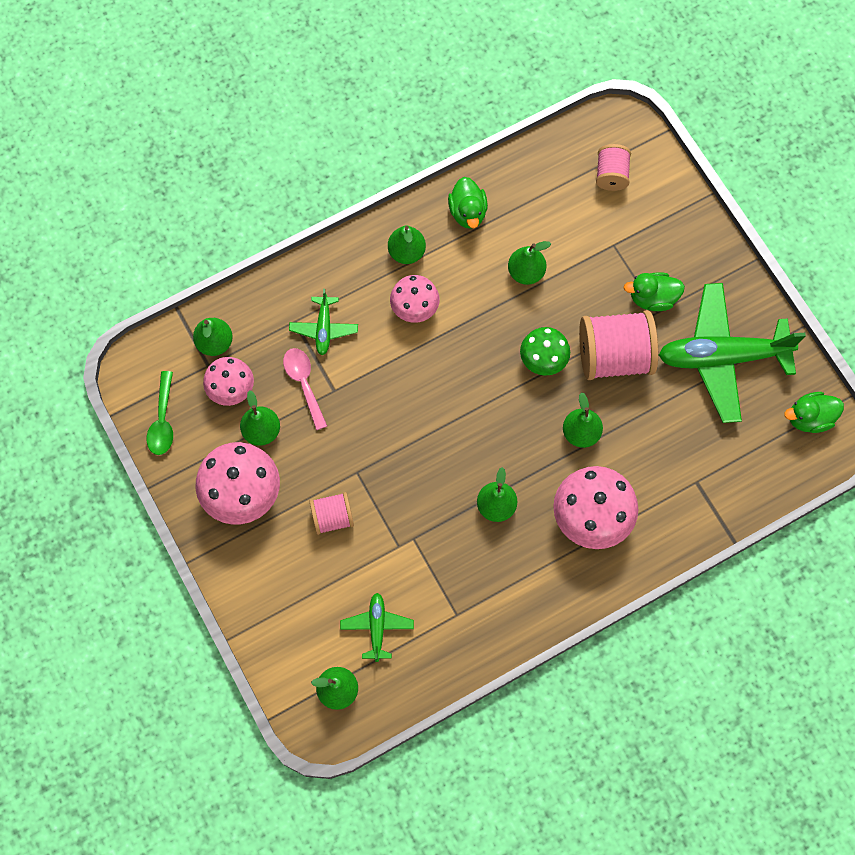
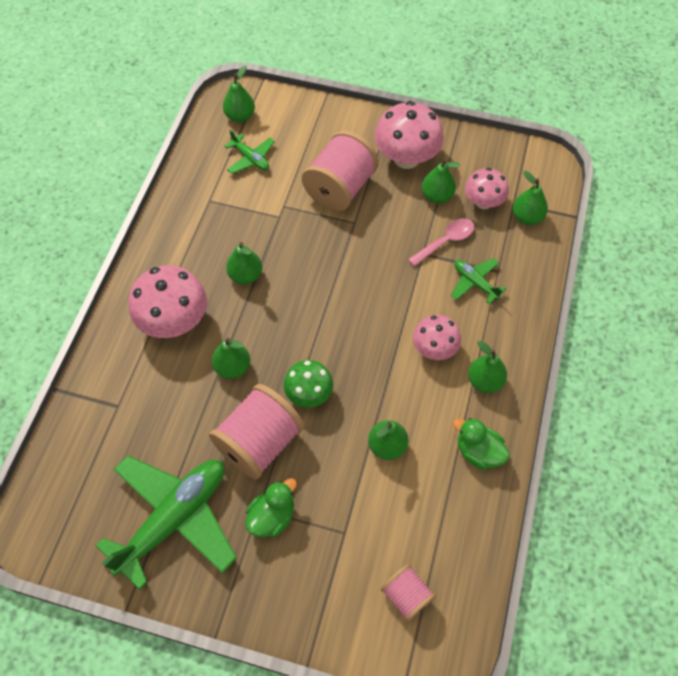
camera: 135 degrees right, 10 degrees down
green spoon [147,371,173,455] -> none
pink spoon [283,348,327,430] -> pink spoon turned 60 degrees counterclockwise [408,218,474,266]
pink spool [309,492,354,535] -> pink spool [302,131,379,211], size x1.84
green duck [784,392,844,433] -> none

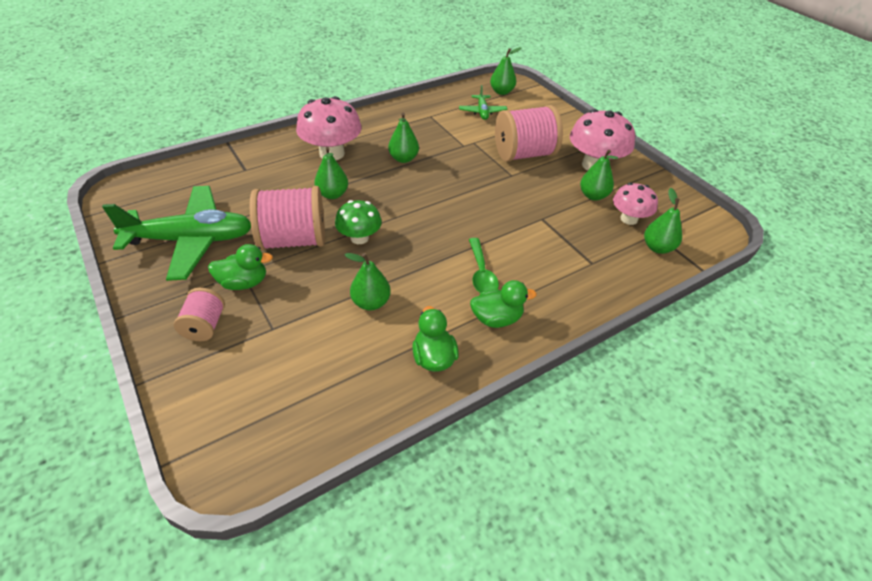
camera: 40 degrees right, 15 degrees down
pink spool [381,564,436,622] -> pink spool moved to [174,288,225,341]
pink spoon [408,218,474,266] -> none
pink mushroom [413,315,461,360] -> green spoon [469,238,499,293]
green plane [451,258,506,304] -> none
green pear [468,340,507,393] -> green duck [470,280,537,328]

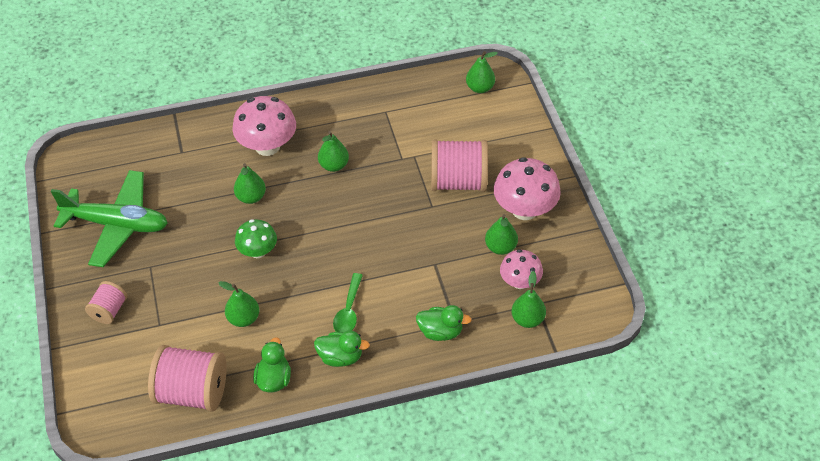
camera: 20 degrees right, 5 degrees up
green duck [208,244,273,290] -> green duck moved to [416,305,472,341]
pink spool [249,186,325,251] -> pink spool moved to [148,345,227,411]
green plane [459,85,507,120] -> none

